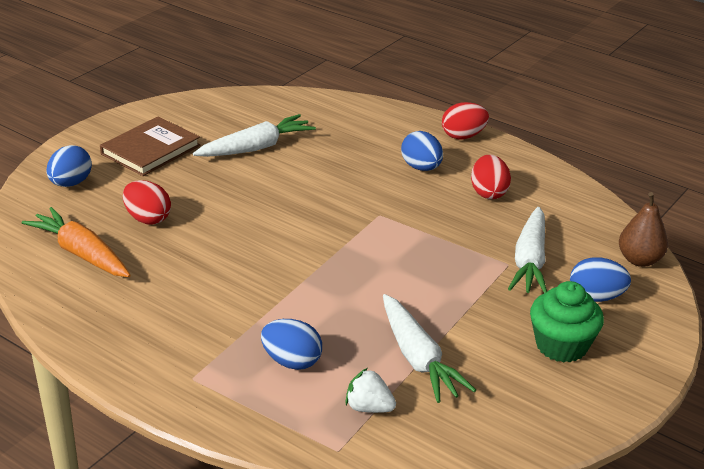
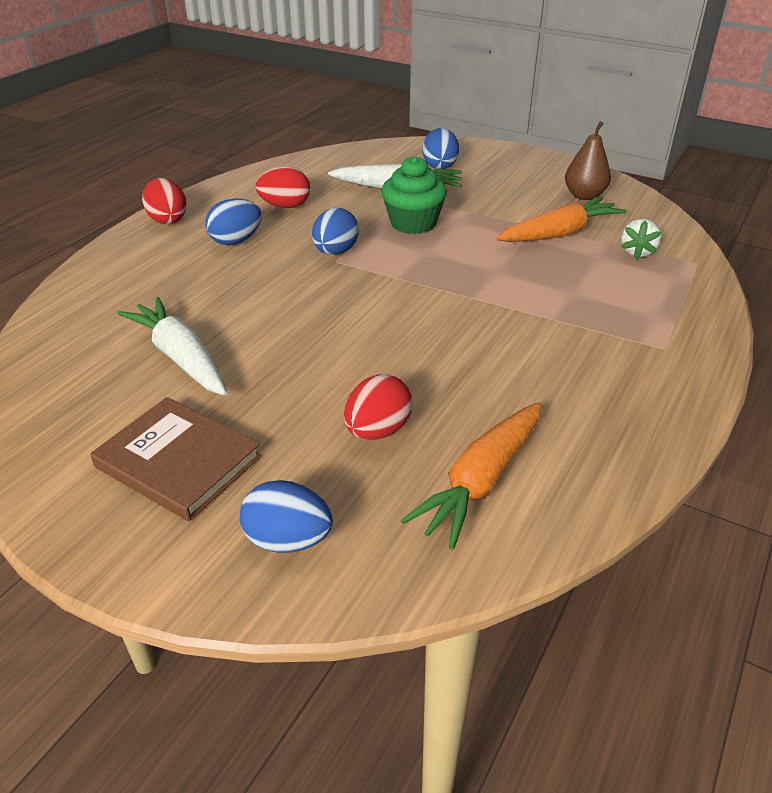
camera: 95 degrees left, 5 degrees up
blue egg [261,319,322,370] -> blue egg moved to [312,208,359,255]
white carrot [383,294,476,403] -> orange carrot [496,197,627,242]
green cupcake [530,281,604,362] -> green cupcake moved to [381,156,447,234]
brown pear [619,192,668,267] -> brown pear moved to [565,121,611,200]

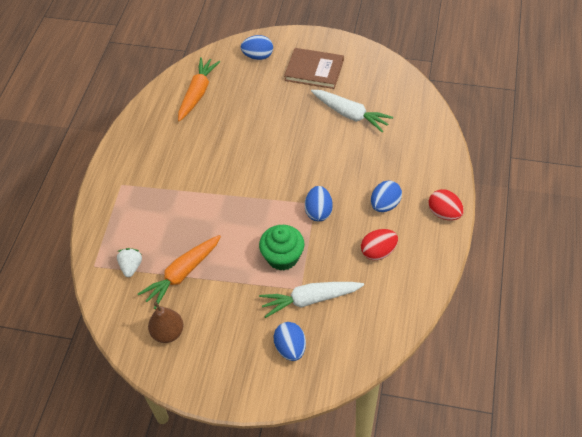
camera: 165 degrees right, 15 degrees up
red egg [344,374,413,440] -> none

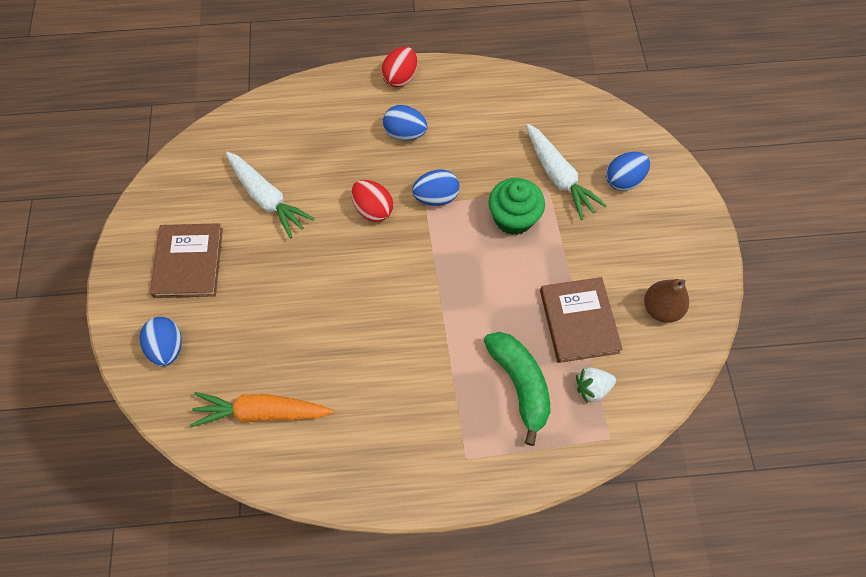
camera: 110 degrees left, 10 degrees up
orange carrot [138,235,221,309] -> brown book [540,277,623,363]
white carrot [311,90,393,133] -> white carrot turned 120 degrees clockwise [226,151,315,239]
red egg [361,229,398,260] -> red egg moved to [351,180,393,222]
none -> green banana [484,332,551,446]

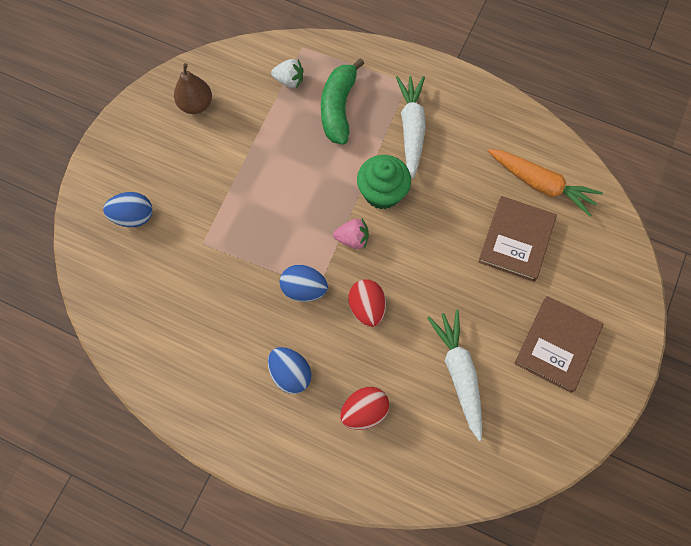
camera: 150 degrees left, 5 degrees up
blue egg [139,317,182,366] -> none
red egg [381,47,417,87] -> red egg moved to [340,387,389,430]
green cupcake [488,178,545,235] -> green cupcake moved to [357,155,411,209]
white carrot [526,124,607,220] -> white carrot moved to [396,76,426,179]
brown book [540,277,623,363] -> brown book moved to [478,196,557,282]
none -> pink strawberry [333,219,369,249]

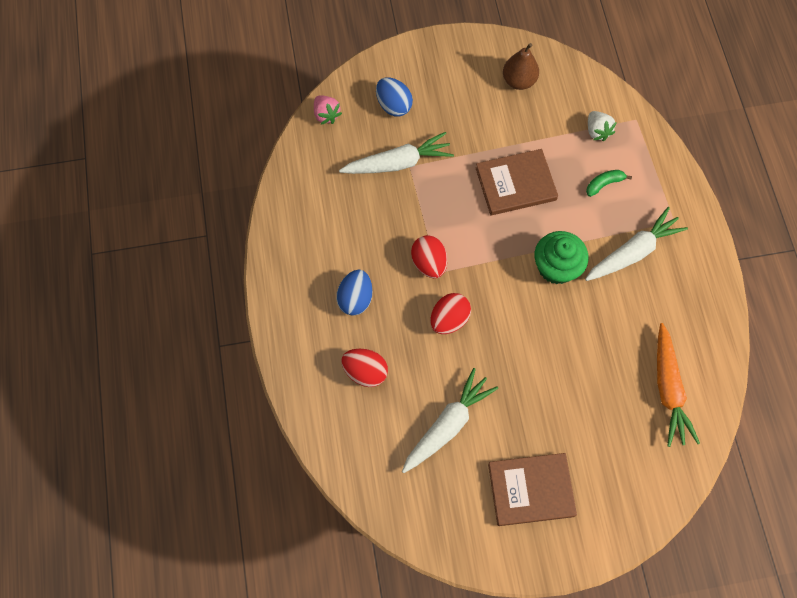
camera: 55 degrees right, 0 degrees up
blue egg [280,265,328,302] -> red egg [411,235,447,278]
green banana [321,58,364,145] -> green banana [586,170,632,197], size x0.50
pink strawberry [333,219,369,249] -> pink strawberry moved to [314,95,342,124]
brown book [478,196,557,282] -> brown book moved to [476,149,558,215]
none -> white carrot [339,132,454,174]

